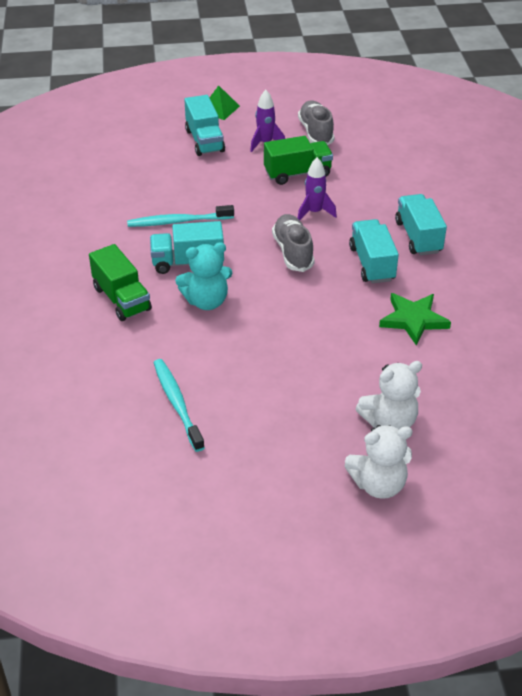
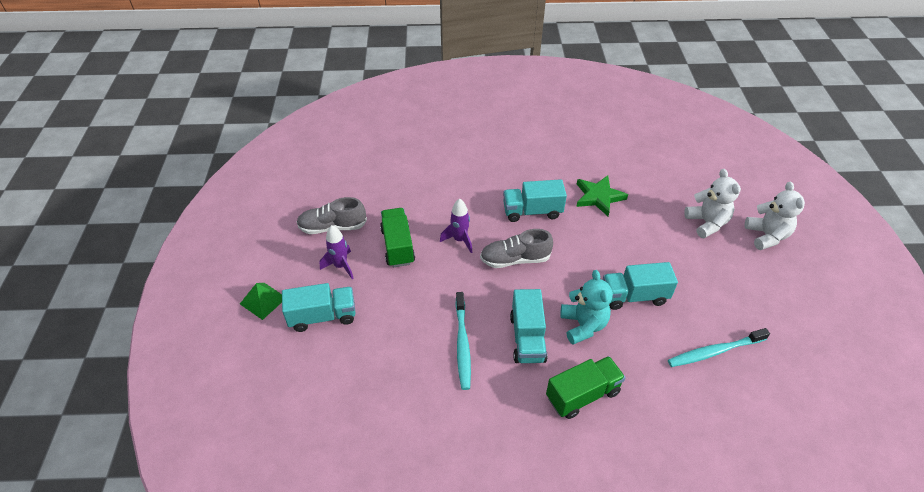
camera: 85 degrees left, 5 degrees up
turquoise truck [395,194,447,255] -> turquoise truck moved to [603,262,678,310]

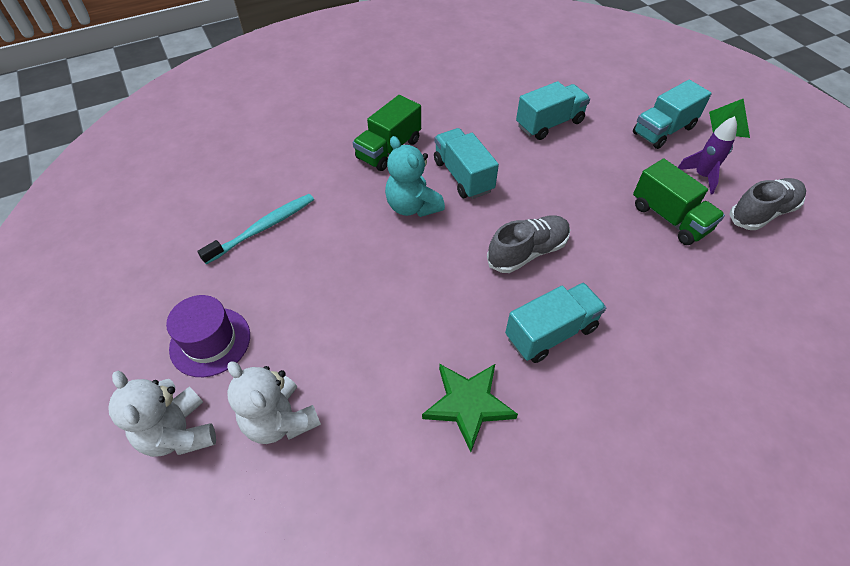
camera: 155 degrees right, 5 degrees up
purple rocket [440,199,472,253] -> none
turquoise toothbrush [455,292,471,390] -> none
turquoise truck [603,262,678,310] -> turquoise truck moved to [516,81,590,140]
none -> purple hat [166,295,250,377]

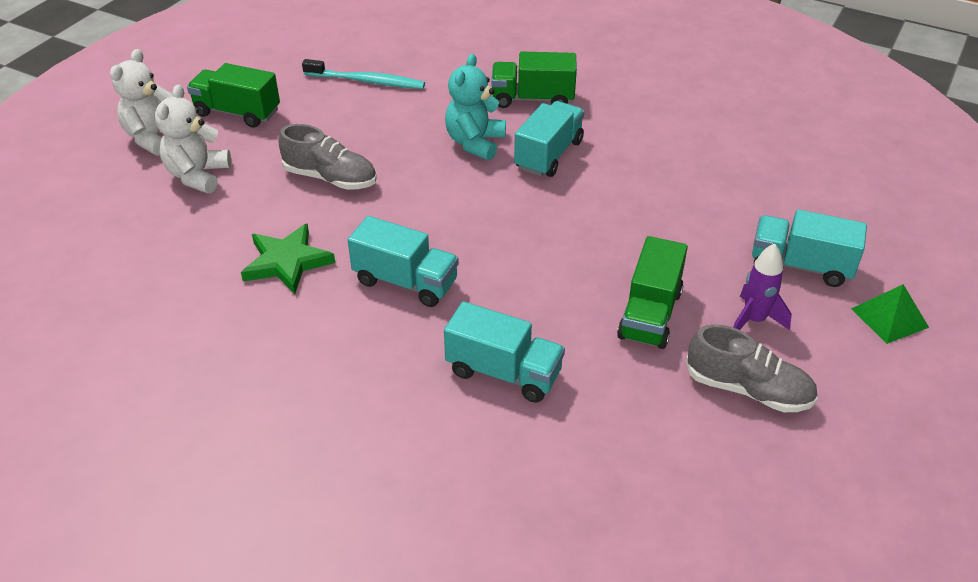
camera: 55 degrees right, 10 degrees down
purple hat [166,295,250,377] -> green truck [187,63,280,128]
grey shoe [487,215,570,273] -> grey shoe moved to [279,124,377,190]
turquoise truck [516,81,590,140] -> turquoise truck moved to [444,301,565,403]

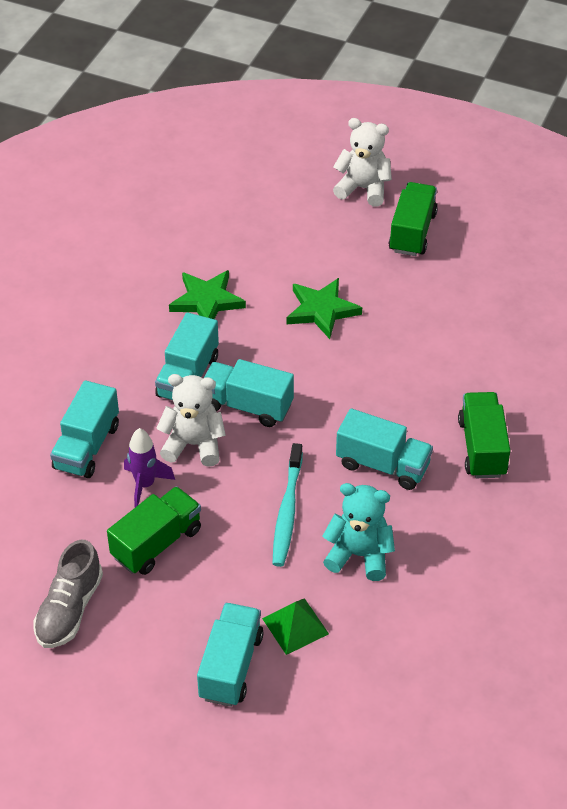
camera: 85 degrees right, 5 degrees up
white teddy bear [155,84,231,193] -> white teddy bear moved to [156,374,226,467]
grey shoe [279,124,377,190] -> green star [287,278,362,339]
turquoise toothbrush [302,59,425,89] -> turquoise toothbrush moved to [273,443,303,567]
turquoise teddy bear [445,54,506,160] -> turquoise teddy bear moved to [323,483,395,581]
green truck [617,236,688,349] -> green truck turned 120 degrees clockwise [107,486,201,575]
purple rocket [733,243,792,330] -> purple rocket moved to [124,428,175,507]
green pyramid [851,284,929,344] -> green pyramid moved to [262,598,329,655]
none -> turquoise truck [204,359,294,427]

